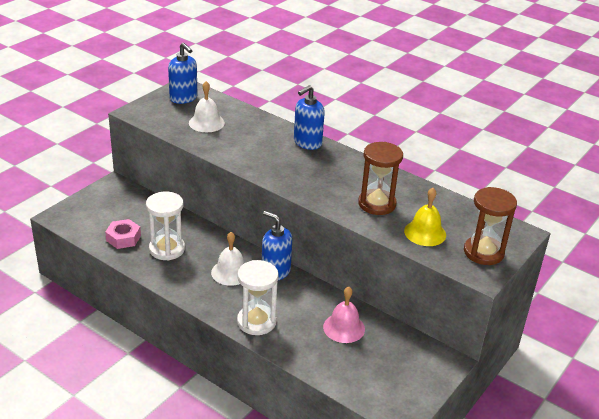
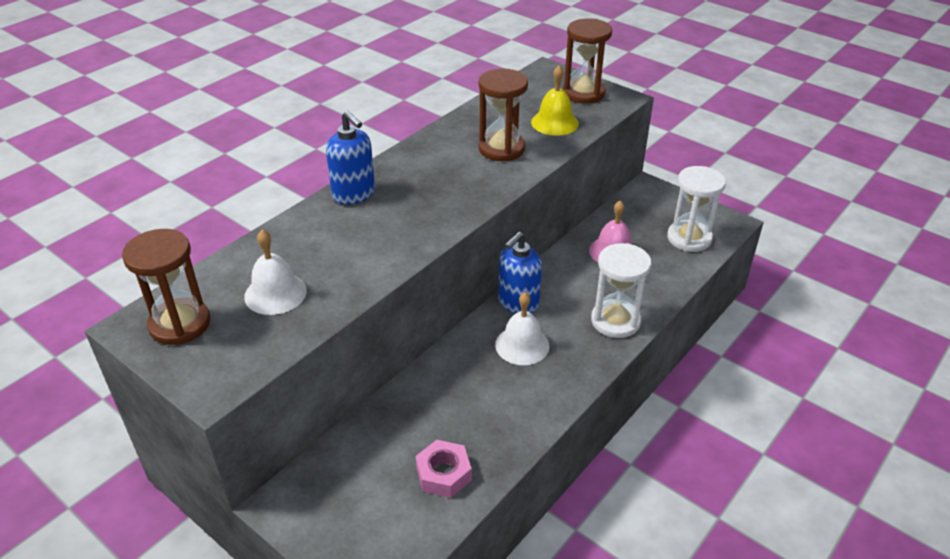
camera: 85 degrees left, 5 degrees up
white hourglass [146,192,185,260] -> white hourglass moved to [667,166,726,252]
blue soap dispenser [168,43,197,104] -> brown hourglass [122,229,210,345]

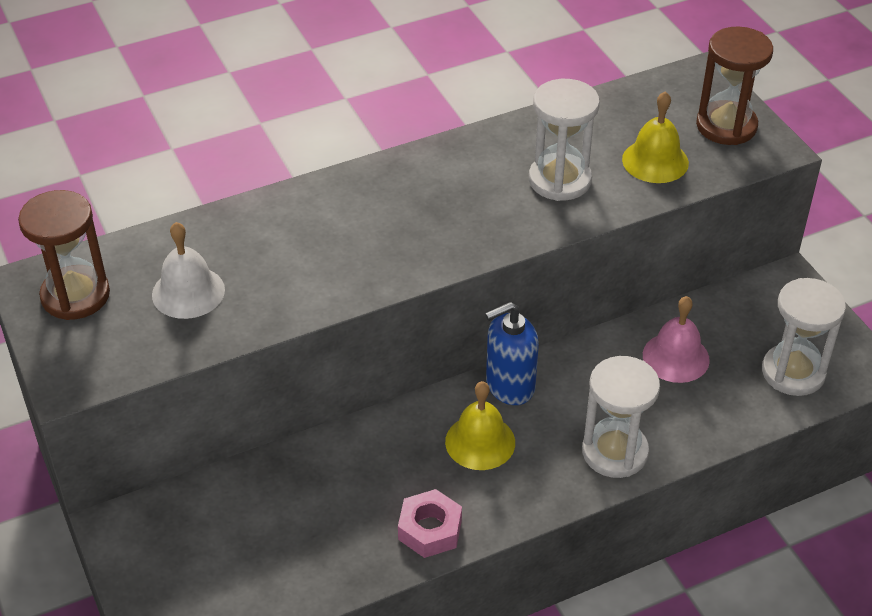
camera: 25 degrees right, 5 degrees up
blue soap dispenser [326,111,375,205] -> none
pink nut [416,440,472,498] -> pink nut moved to [398,489,462,558]
brown hourglass [478,68,528,161] -> white hourglass [529,79,600,201]
white bell [495,292,549,365] -> yellow bell [445,381,515,470]

